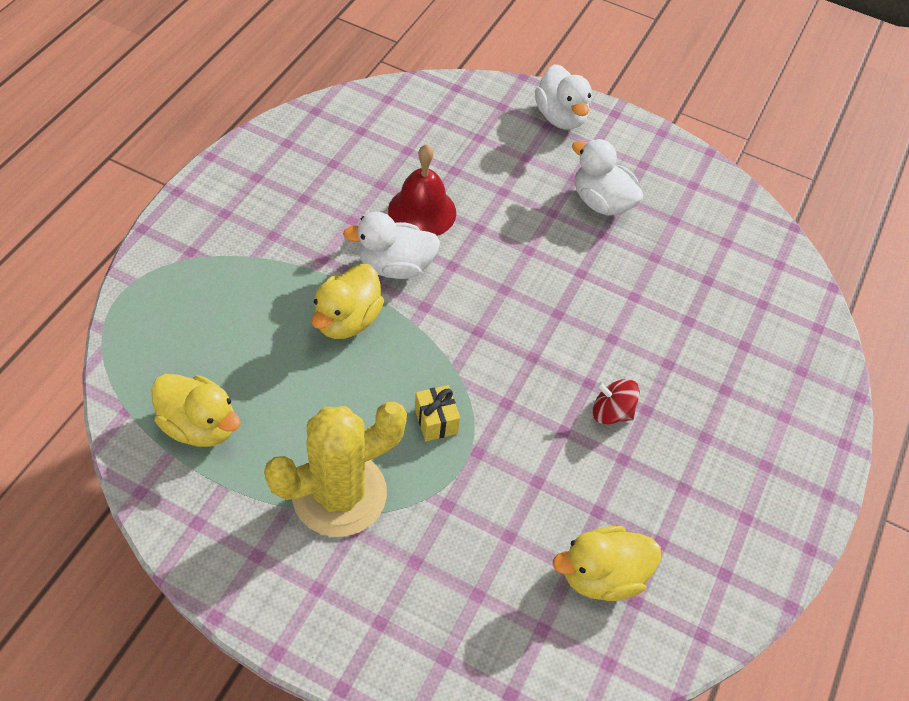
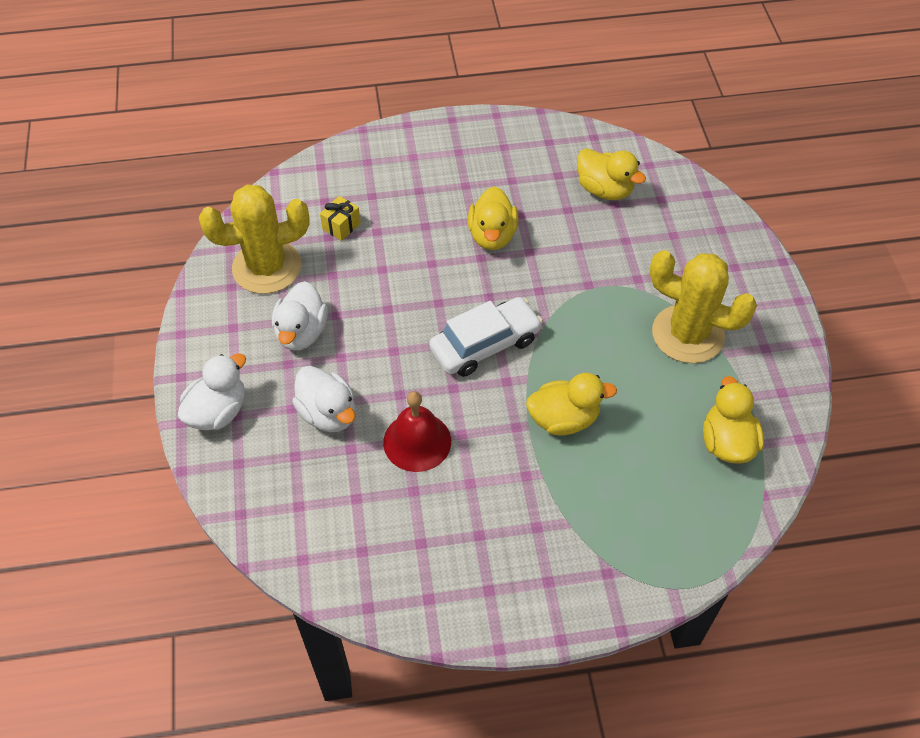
camera: 120 degrees left, 0 degrees up
white duck [343,212,440,279] -> white duck moved to [292,366,355,432]
yellow gift [415,385,460,441] -> yellow gift moved to [320,196,361,241]
red spinning top [593,379,640,425] -> yellow duck [468,186,518,250]
none -> yellow cactus [199,185,310,294]
none -> white car [429,297,543,377]

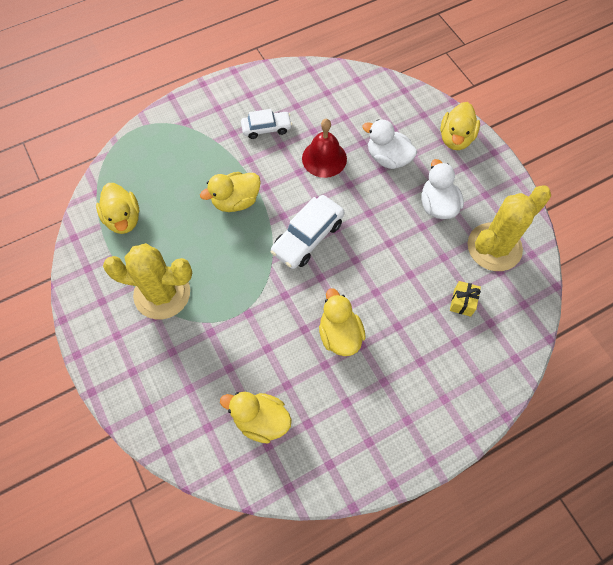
camera: 160 degrees right, 10 degrees up
white duck [178,353,246,430] -> yellow duck [440,102,480,150]
none -> white car [241,109,292,139]

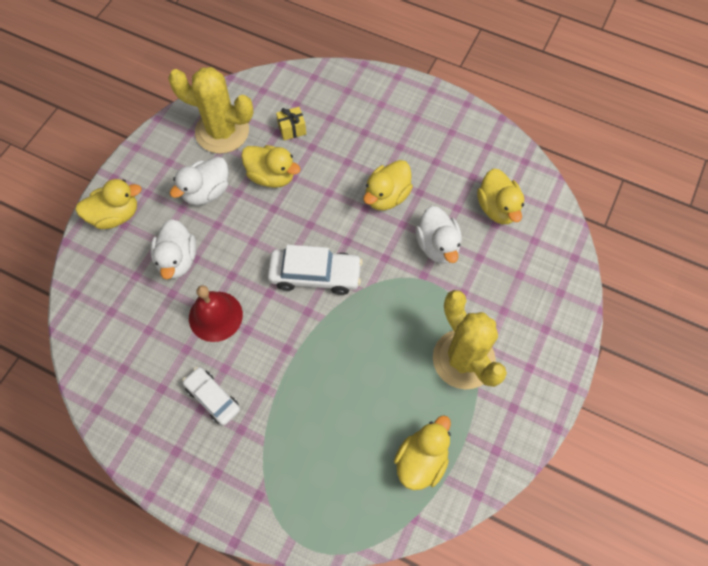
camera: 125 degrees left, 0 degrees up
yellow duck [200,172,261,212] -> yellow duck moved to [241,145,301,188]
none -> white duck [415,206,462,264]

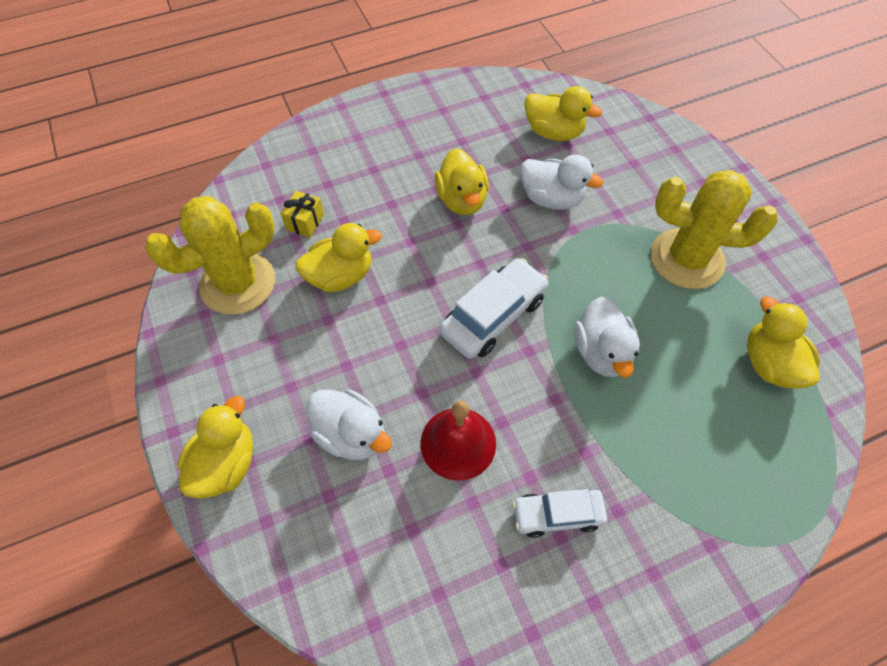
camera: 50 degrees left, 5 degrees down
white duck [170,157,228,205] -> white duck moved to [574,297,640,378]

